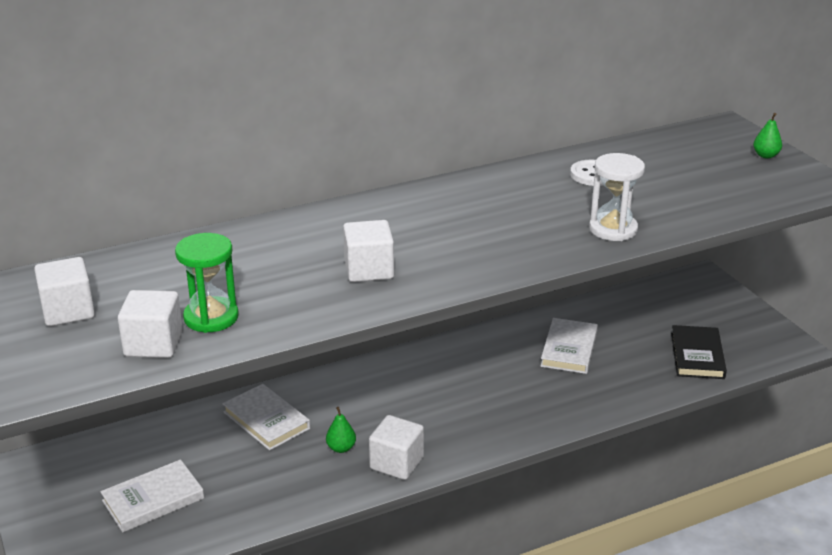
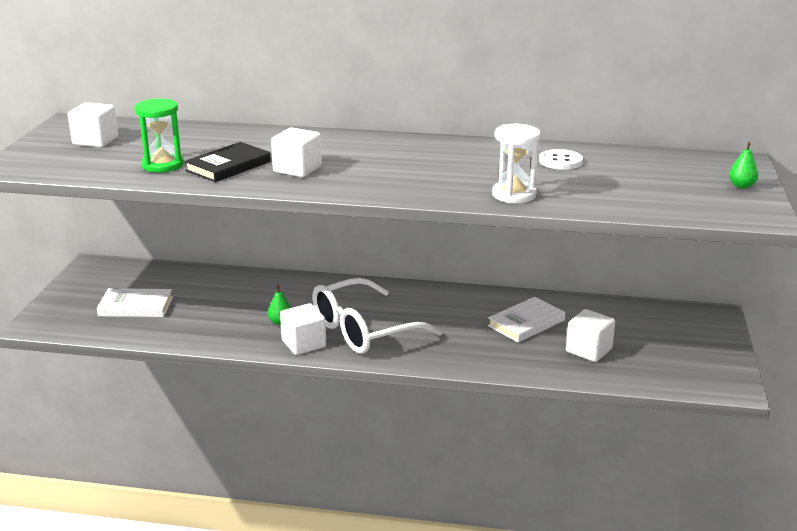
camera: 35 degrees right, 5 degrees down
white cube [118,290,183,358] -> white cube moved to [566,309,615,362]
white book [223,384,310,450] -> none
black book [671,325,727,379] -> black book moved to [184,142,271,182]
none -> white glasses [312,278,442,354]

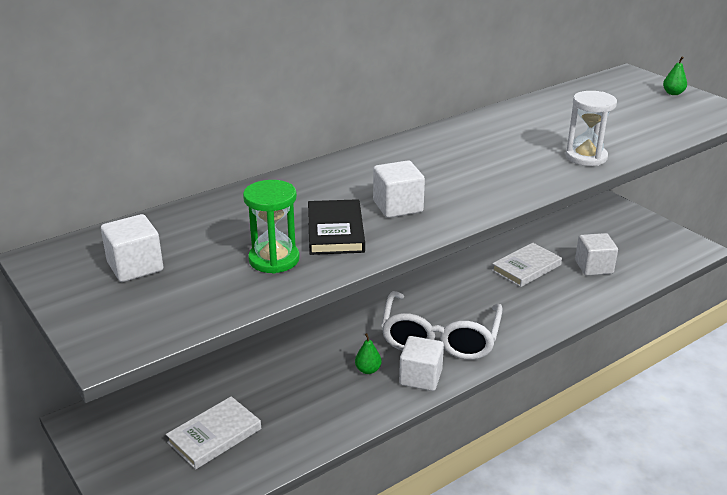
camera: 45 degrees left, 5 degrees up
white book [488,297,565,343] -> white book turned 45 degrees clockwise [492,243,562,287]
white button [539,149,583,170] -> none

